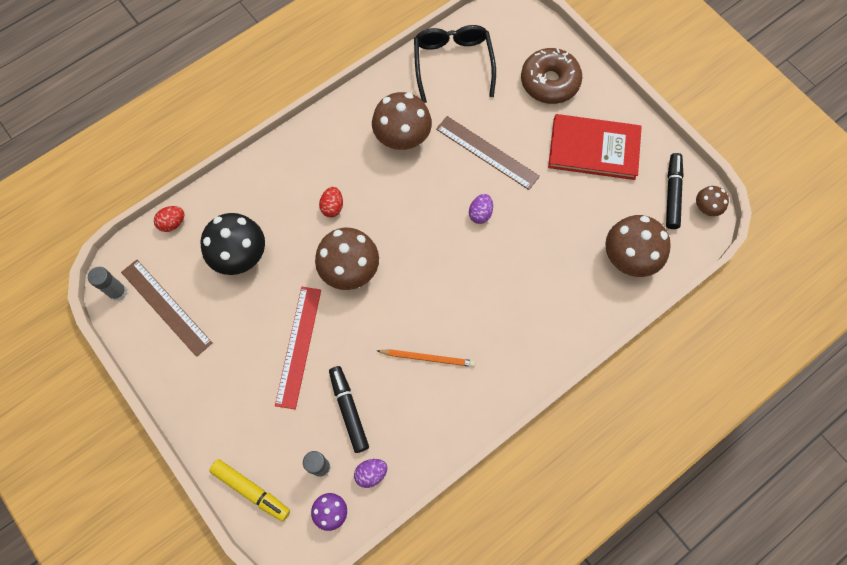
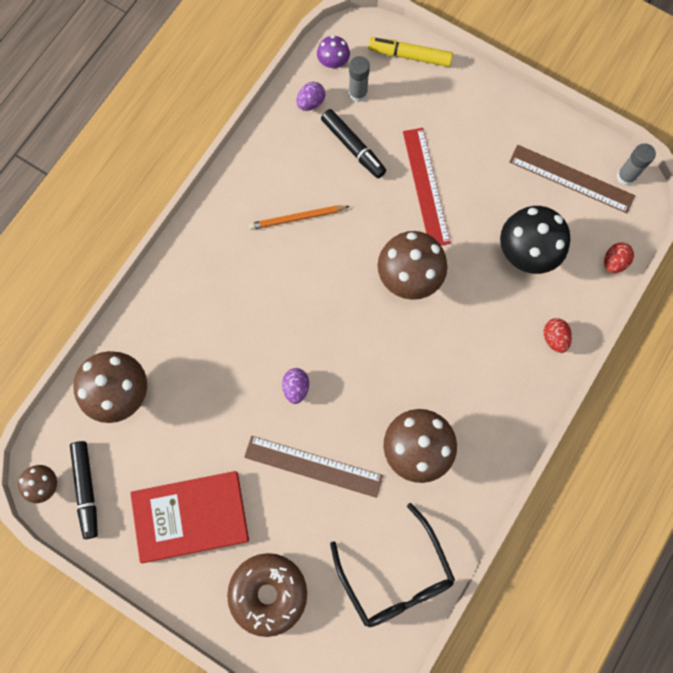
camera: 160 degrees right, 5 degrees up
red egg [319,187,343,217] -> red egg moved to [543,318,572,353]

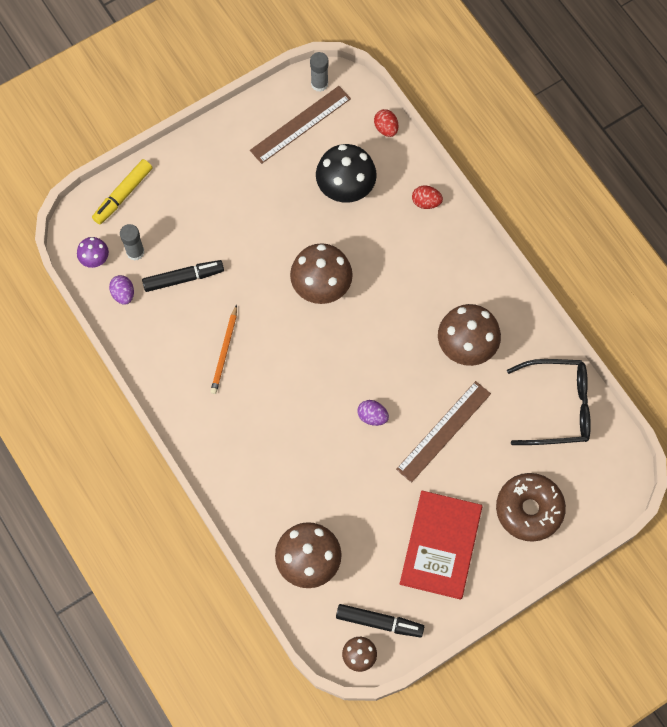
camera: 65 degrees left, 5 degrees down
red ruler [403,128,451,245] -> none

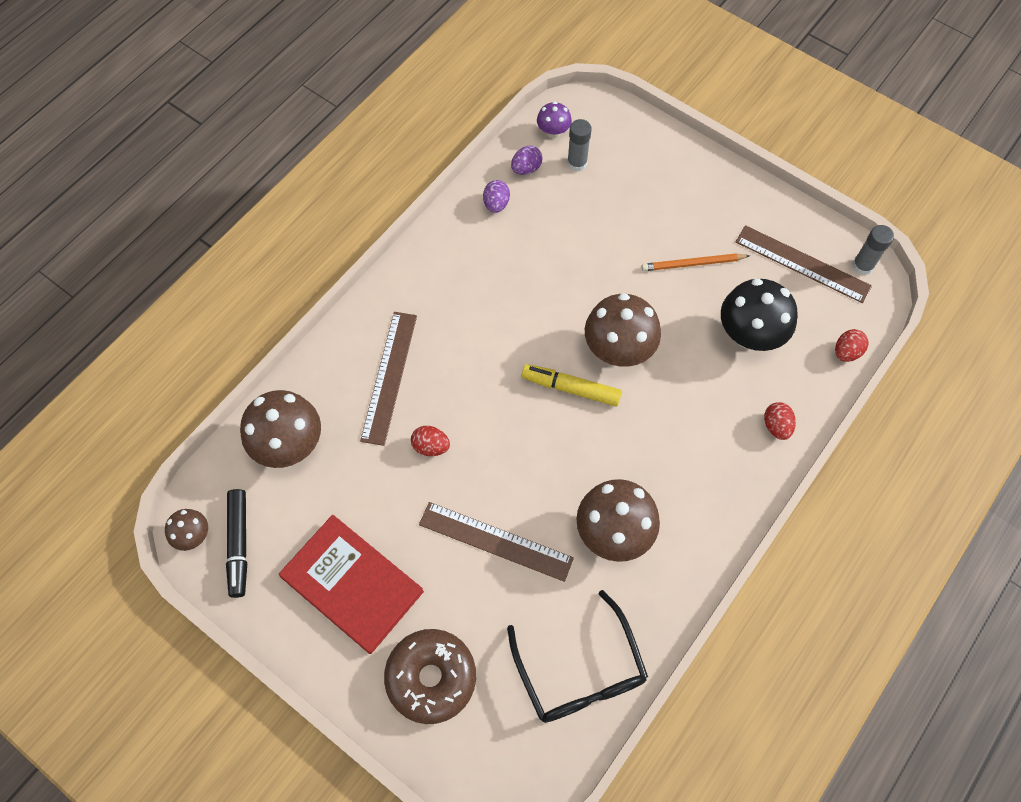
camera: 70 degrees right, 5 degrees down
yellow marker [92,159,152,224] -> yellow marker moved to [521,364,622,406]
black marker [142,260,224,292] -> none
orange pencil [210,304,237,394] -> orange pencil moved to [641,253,750,271]
purple egg [358,400,389,426] -> purple egg moved to [483,180,510,213]
red book [400,491,482,600] -> red book turned 45 degrees clockwise [279,515,424,654]
none -> brown ruler [360,312,417,446]
none -> red egg [411,426,450,456]

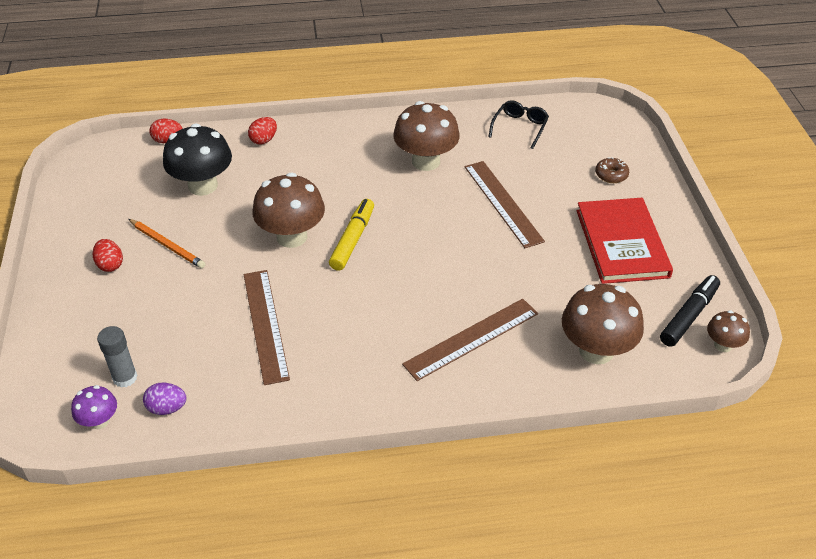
camera: 135 degrees left, 20 degrees down
brown donut [384,629,476,724] -> brown donut [595,157,629,183], size x0.48
red egg [411,426,450,456] -> red egg moved to [92,239,123,272]
purple egg [483,180,510,213] -> none
black glasses [507,590,648,723] -> black glasses [489,100,549,149], size x0.59
yellow marker [521,364,622,406] -> yellow marker turned 135 degrees counterclockwise [329,199,374,271]
brown ruler [736,225,872,303] -> brown ruler moved to [244,270,290,385]
grey glue stick [852,225,894,275] -> none

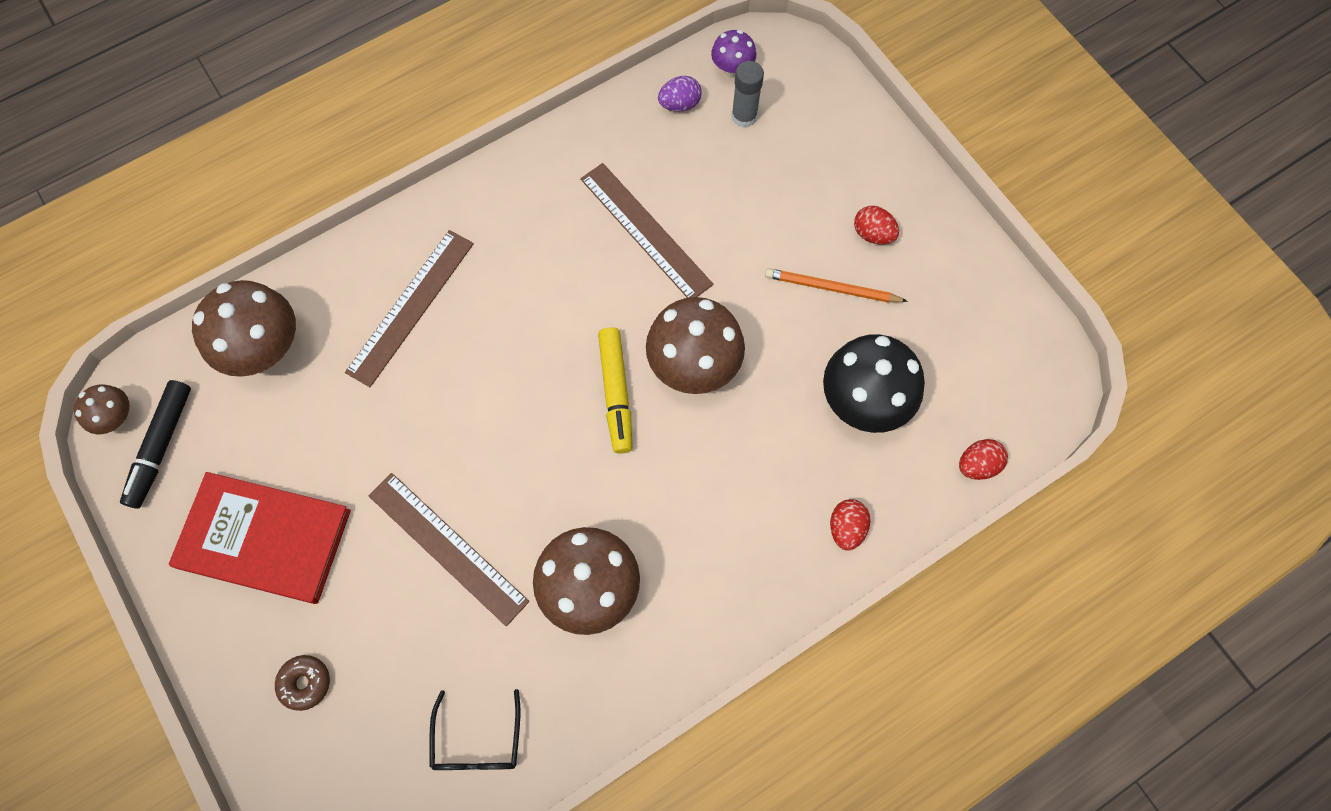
camera: 155 degrees right, 25 degrees up
red book [577,198,673,284] -> red book turned 45 degrees counterclockwise [169,472,351,604]

